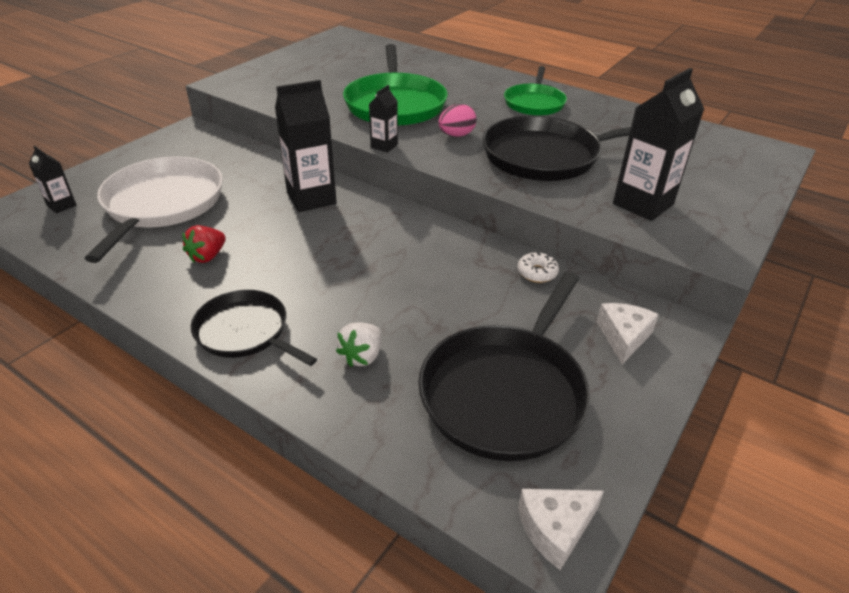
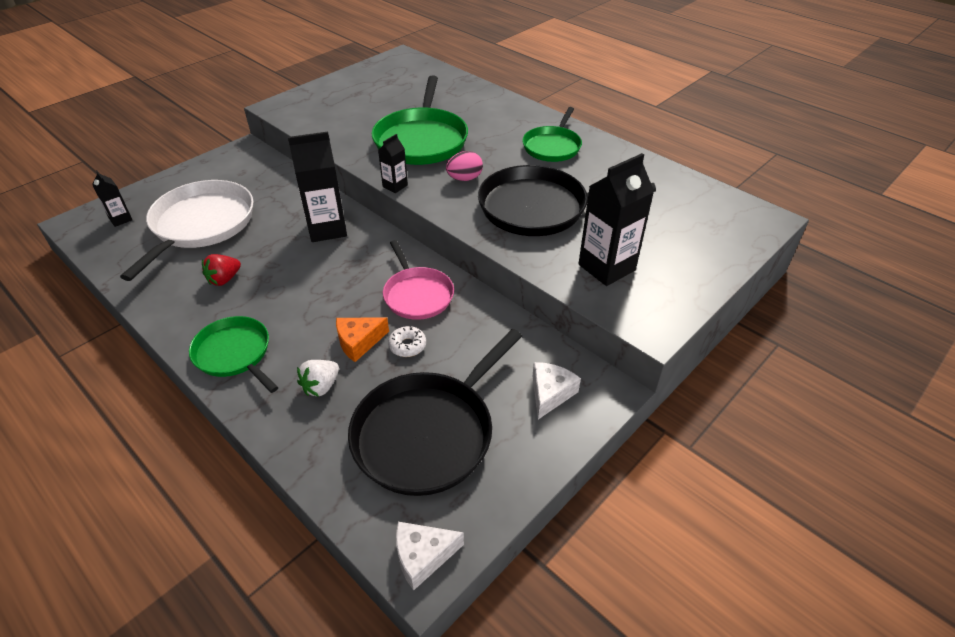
camera: 10 degrees right, 5 degrees up
black pan [191,290,317,366] -> green pan [189,316,278,393]
white donut [517,252,559,283] -> white donut moved to [388,326,426,357]
none -> orange cheese [336,317,389,362]
none -> pink pan [383,240,454,320]

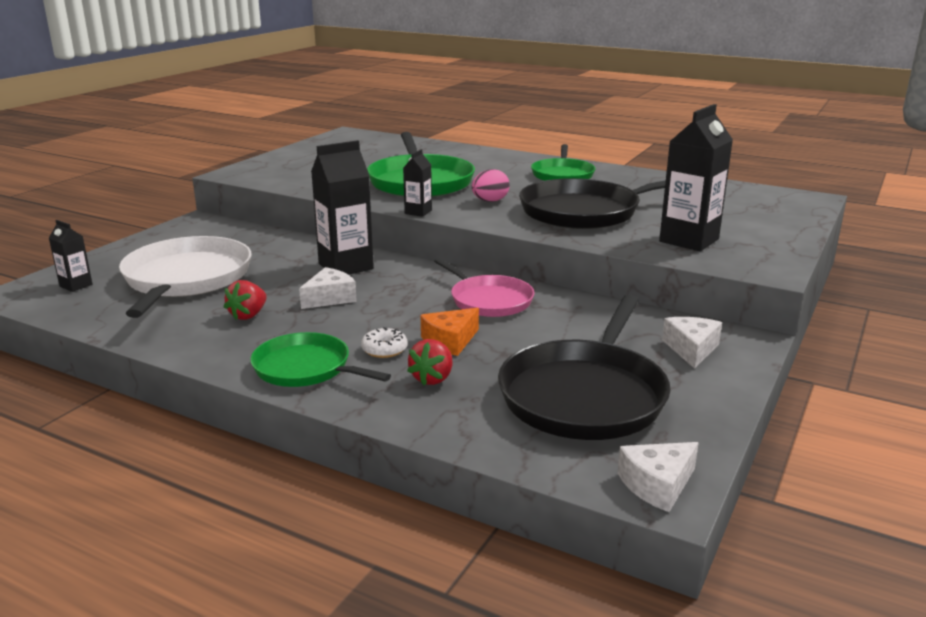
camera: 15 degrees left, 20 degrees down
white strawberry [297,360,339,397] -> red strawberry [407,339,453,385]
white donut [388,326,426,357] -> white donut moved to [361,327,408,358]
none -> white cheese [299,267,357,309]

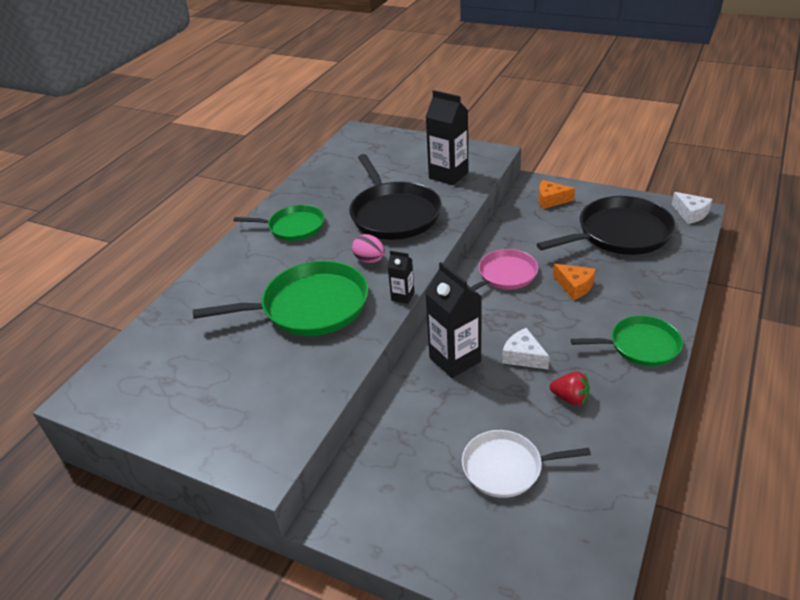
camera: 90 degrees left, 15 degrees up
black carton [49,220,93,292] -> none
white pan [119,236,252,318] -> white pan [462,430,591,498], size x0.61
green pan [250,332,391,387] -> green pan turned 120 degrees counterclockwise [571,316,683,366]
white donut [361,327,408,358] -> none
red strawberry [407,339,453,385] -> none
black pan [498,295,671,440] -> black pan turned 45 degrees counterclockwise [537,196,676,255]
white cheese [662,317,722,369] -> orange cheese [538,180,575,209]

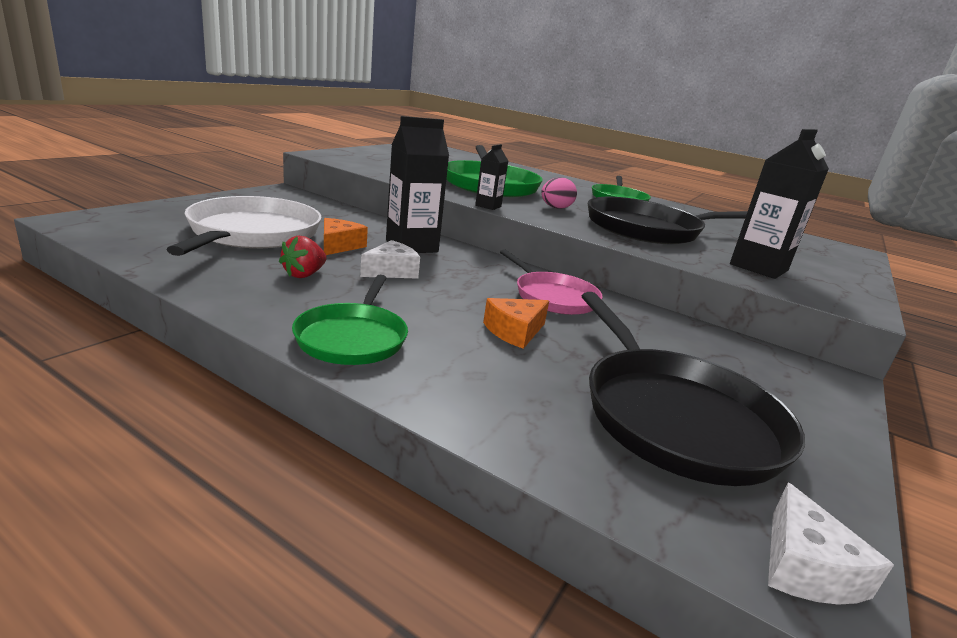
camera: 90 degrees right, 15 degrees down
white pan [462,430,591,498] -> white pan [166,196,322,256], size x1.63
orange cheese [538,180,575,209] -> orange cheese moved to [324,218,368,255]
white cheese [672,192,712,224] -> white cheese turned 60 degrees counterclockwise [768,482,894,605]

